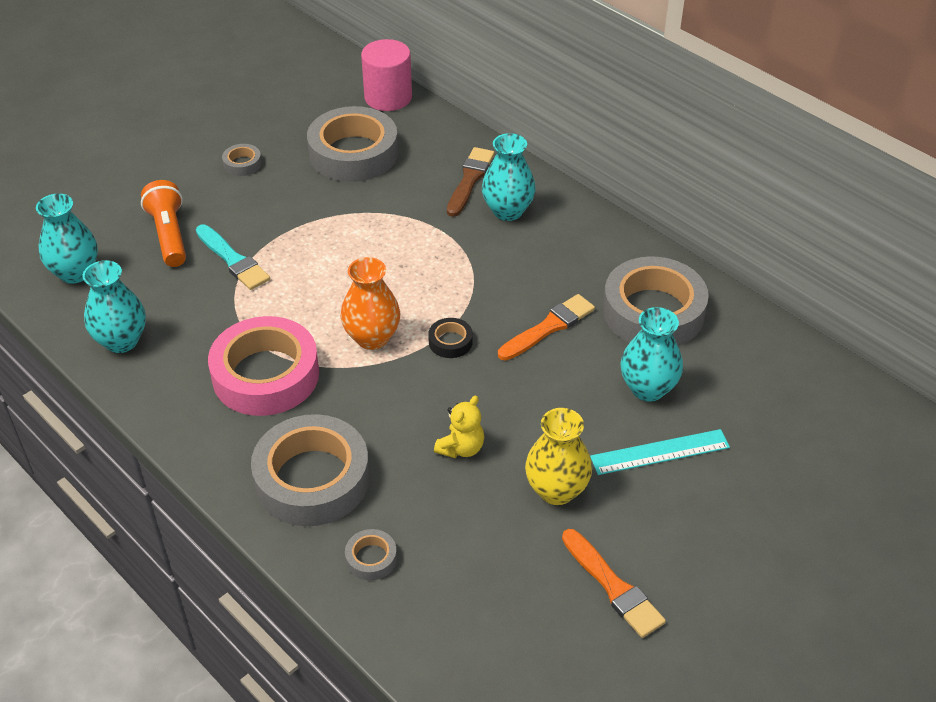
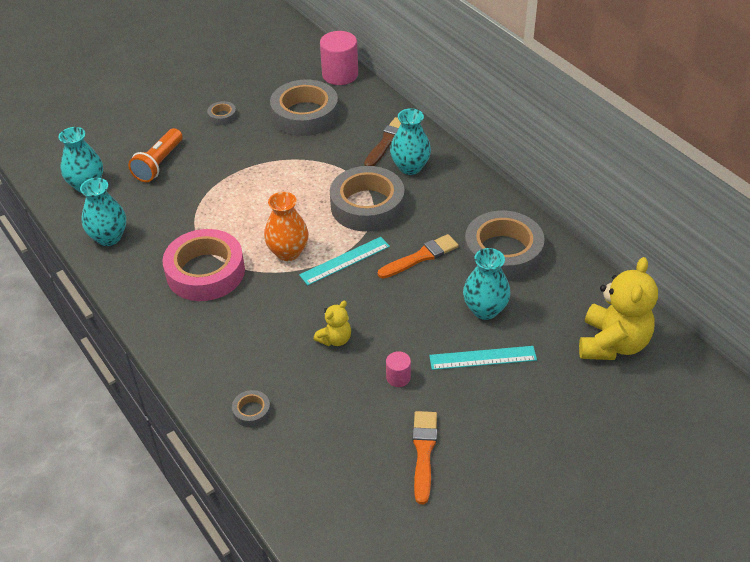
camera: 10 degrees right, 0 degrees up
orange flashlight [141,180,186,267] -> orange flashlight turned 150 degrees counterclockwise [128,128,182,182]
turquoise brush [196,225,270,290] -> none
grey tape [251,414,370,526] -> grey tape moved to [330,166,404,232]
black tape [428,318,473,358] -> turquoise ruler [299,237,390,285]
yellow vase [525,408,592,505] -> pink cylinder [386,351,411,387]
orange brush [562,529,666,638] -> orange brush turned 150 degrees counterclockwise [412,411,437,504]
none -> yellow teddy bear [579,257,658,360]

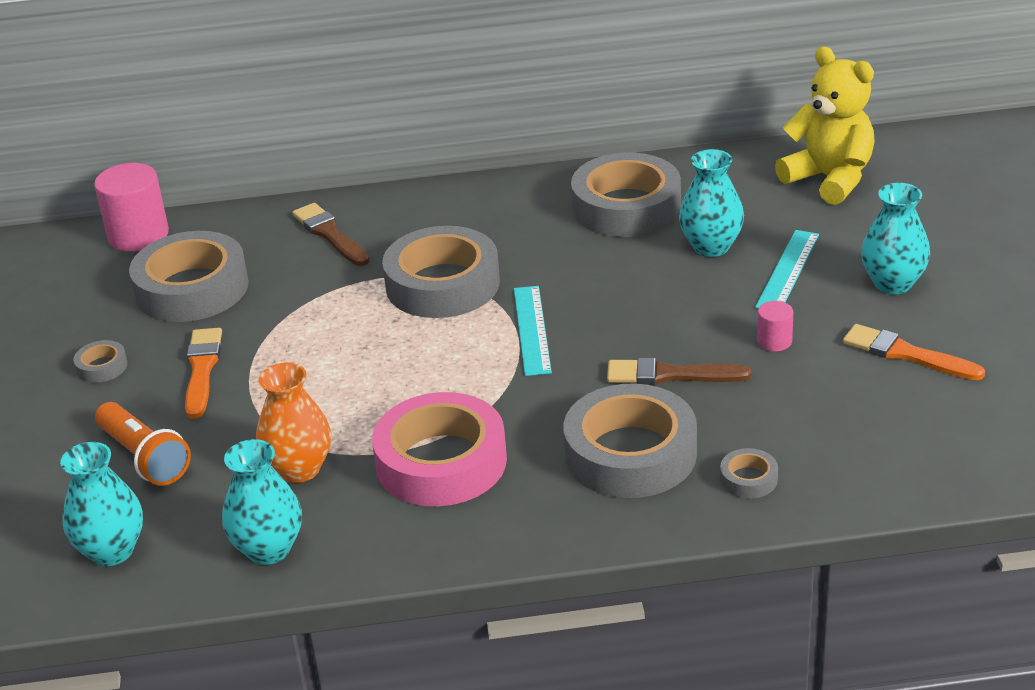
camera: 60 degrees left, 10 degrees down
orange vase [264,192,309,261] -> orange vase moved to [256,362,331,483]
yellow teddy bear [314,301,351,346] -> brown brush [607,358,752,385]
orange brush [378,234,459,279] -> orange brush moved to [185,328,222,419]
turquoise vase [390,108,431,175] -> turquoise vase moved to [861,183,930,294]
none -> grey tape [563,383,697,498]

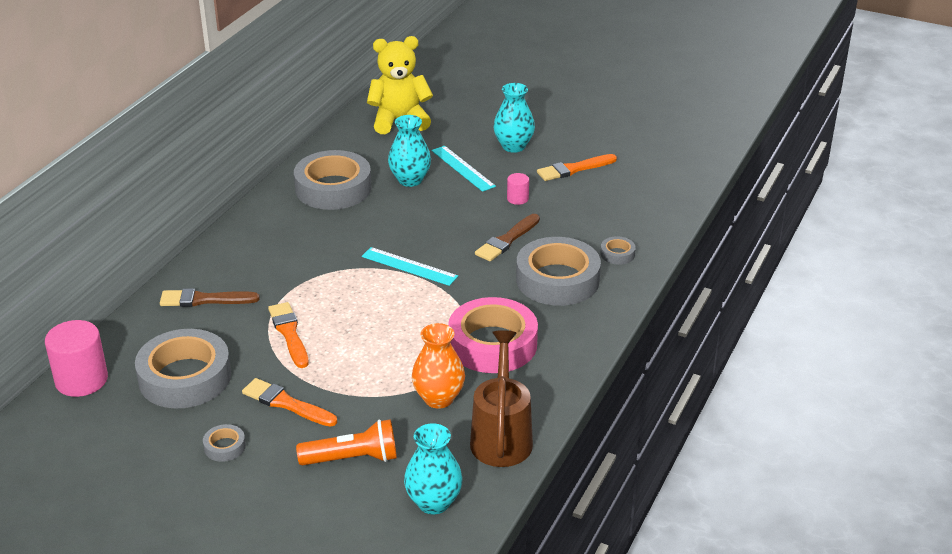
camera: 60 degrees left, 0 degrees up
turquoise vase [222,439,302,565] -> brown watering can [470,330,533,467]
grey tape [382,226,500,318] -> none
none -> orange brush [268,302,309,368]

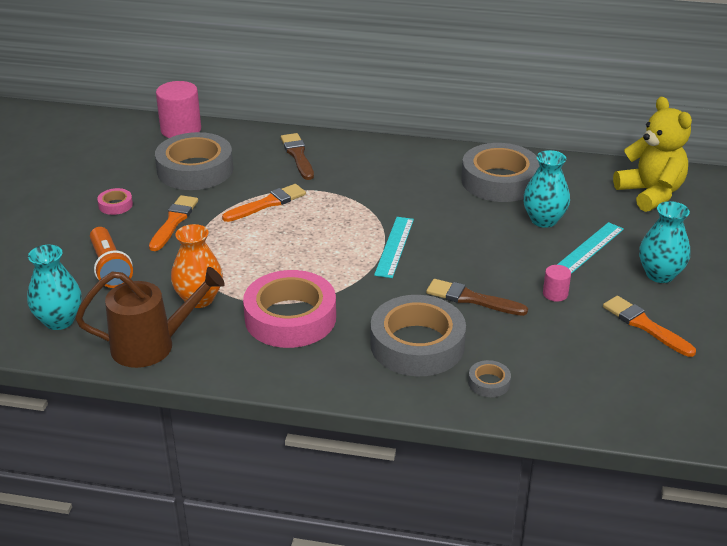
camera: 75 degrees right, 0 degrees up
grey tape [203,424,246,462] -> pink tape [97,188,133,215]

